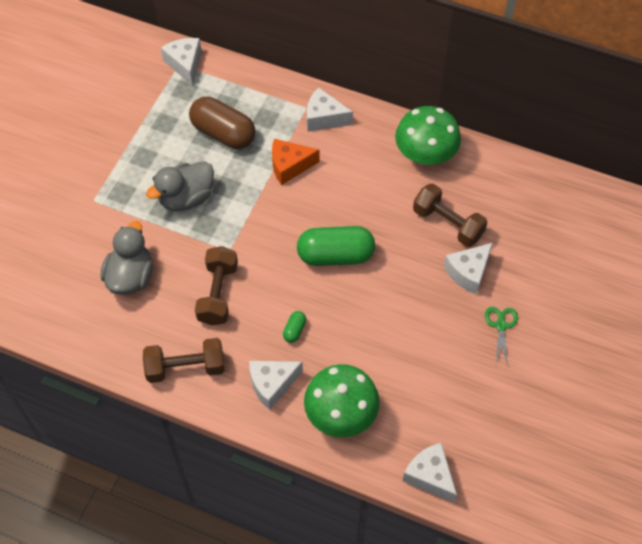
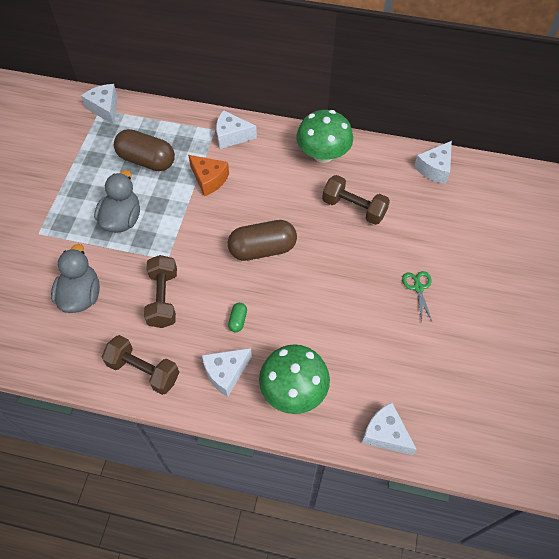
camera: 10 degrees left, 0 degrees up
brown dumbbell [143,338,224,383] -> brown dumbbell turned 45 degrees clockwise [102,335,179,395]
grey duck [146,161,214,211] -> grey duck turned 150 degrees clockwise [94,170,140,233]
orange cheese [272,139,319,185] -> orange cheese turned 120 degrees counterclockwise [188,155,229,196]
green capsule [297,226,375,266] -> brown capsule [228,220,297,261]
white cheese [444,243,493,295] -> white cheese moved to [414,141,452,184]

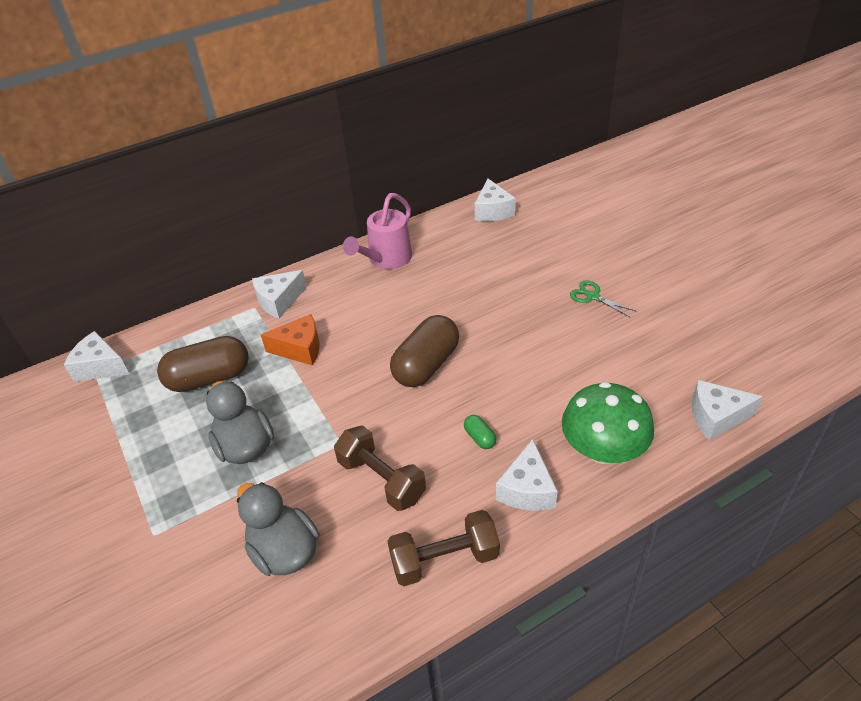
camera: 40 degrees left, 15 degrees down
green mushroom [296,110,353,163] -> pink watering can [343,193,412,269]
brown dumbbell [322,175,390,225] -> none

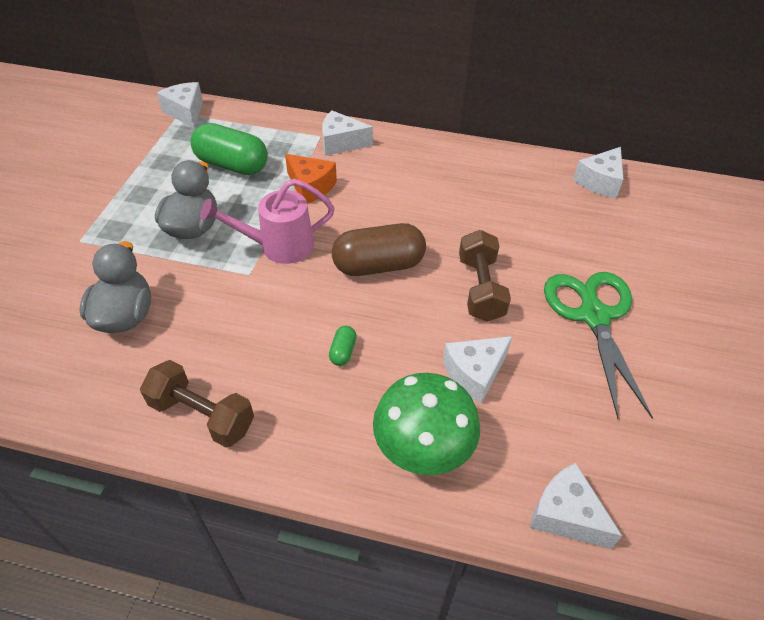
camera: 40 degrees right, 5 degrees up
brown capsule [157,336,249,392] -> green capsule [190,123,268,175]
brown dumbbell [334,426,426,511] -> brown dumbbell moved to [459,230,511,322]
pink watering can [343,193,412,269] -> pink watering can moved to [200,179,335,264]
white cheese [496,439,558,511] -> white cheese moved to [443,336,512,403]
green scissors [570,280,636,317] -> green scissors [544,272,653,419], size x2.18

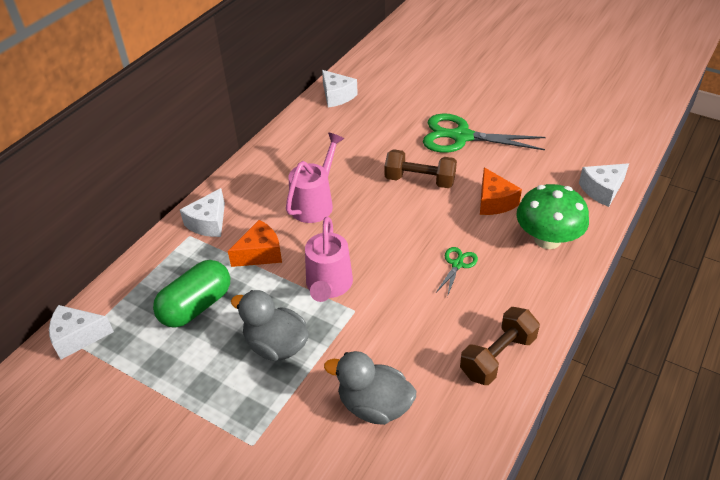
camera: 70 degrees left, 5 degrees down
green capsule [329,326,357,366] -> green scissors [436,247,478,297]
brown capsule [332,223,426,276] -> none
white cheese [443,336,512,403] -> orange cheese [480,167,522,215]
none -> pink watering can [286,133,344,223]

